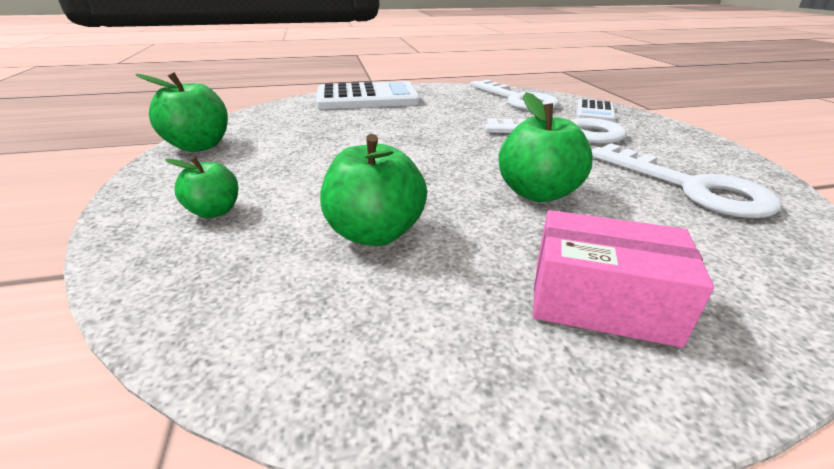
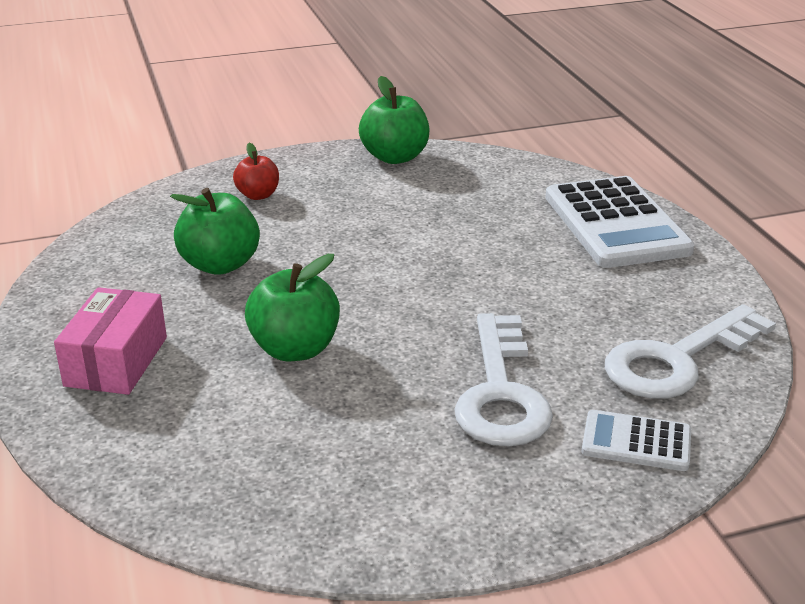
camera: 85 degrees right, 0 degrees up
green apple [165,157,238,218] -> red apple [233,143,279,200]
white key [592,143,782,218] -> none

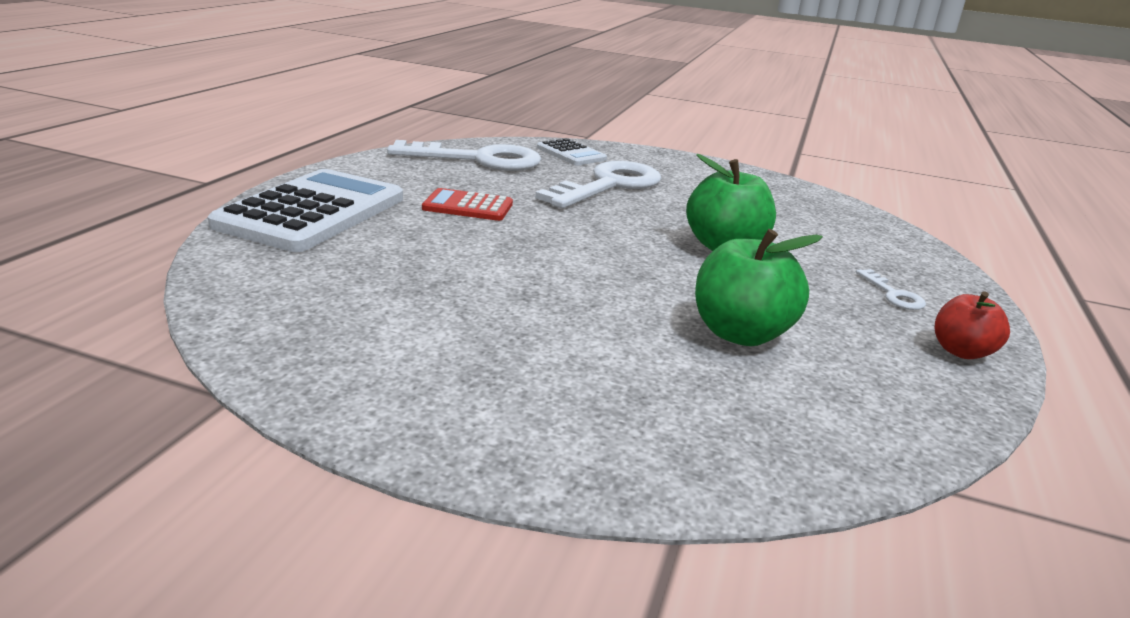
camera: 145 degrees left, 5 degrees down
pink box [54,287,167,395] -> white key [856,269,926,310]
red apple [233,143,279,200] -> red apple moved to [935,292,1010,359]
green apple [359,76,429,164] -> none
none -> red calculator [422,188,513,221]

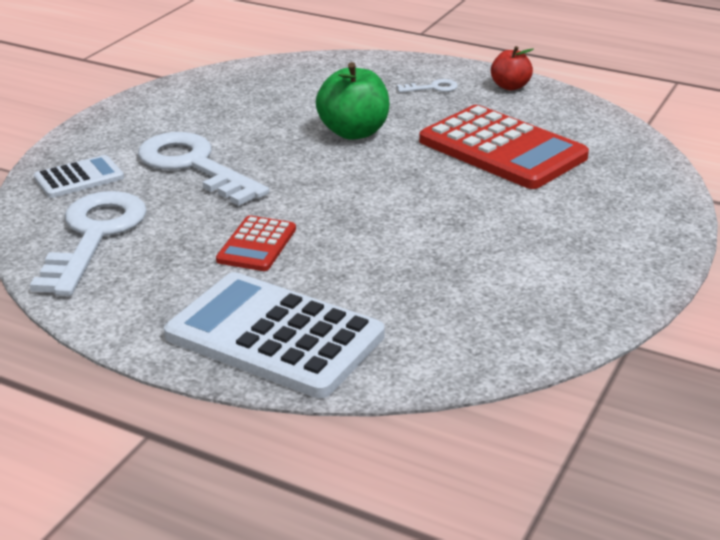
camera: 80 degrees left, 5 degrees up
green apple [695,229,823,346] -> red calculator [419,105,589,189]

